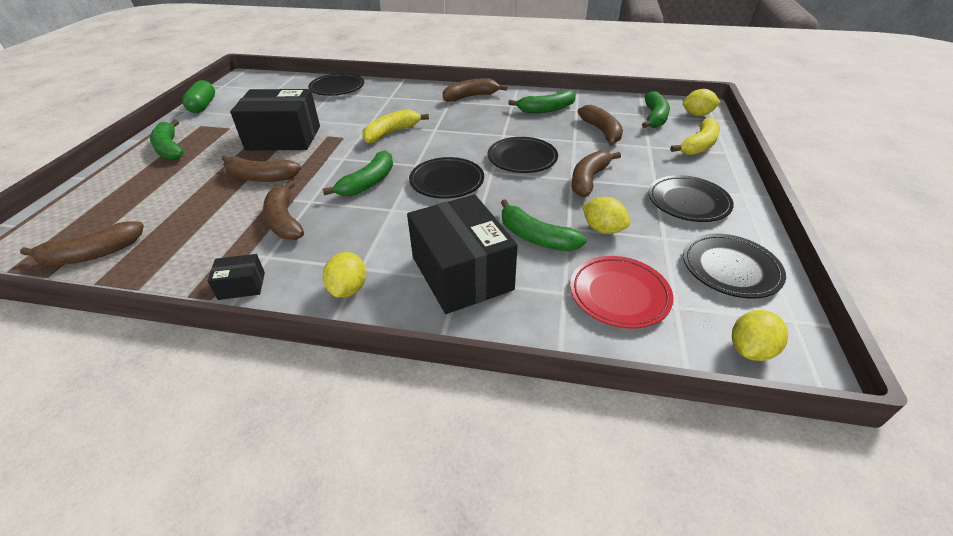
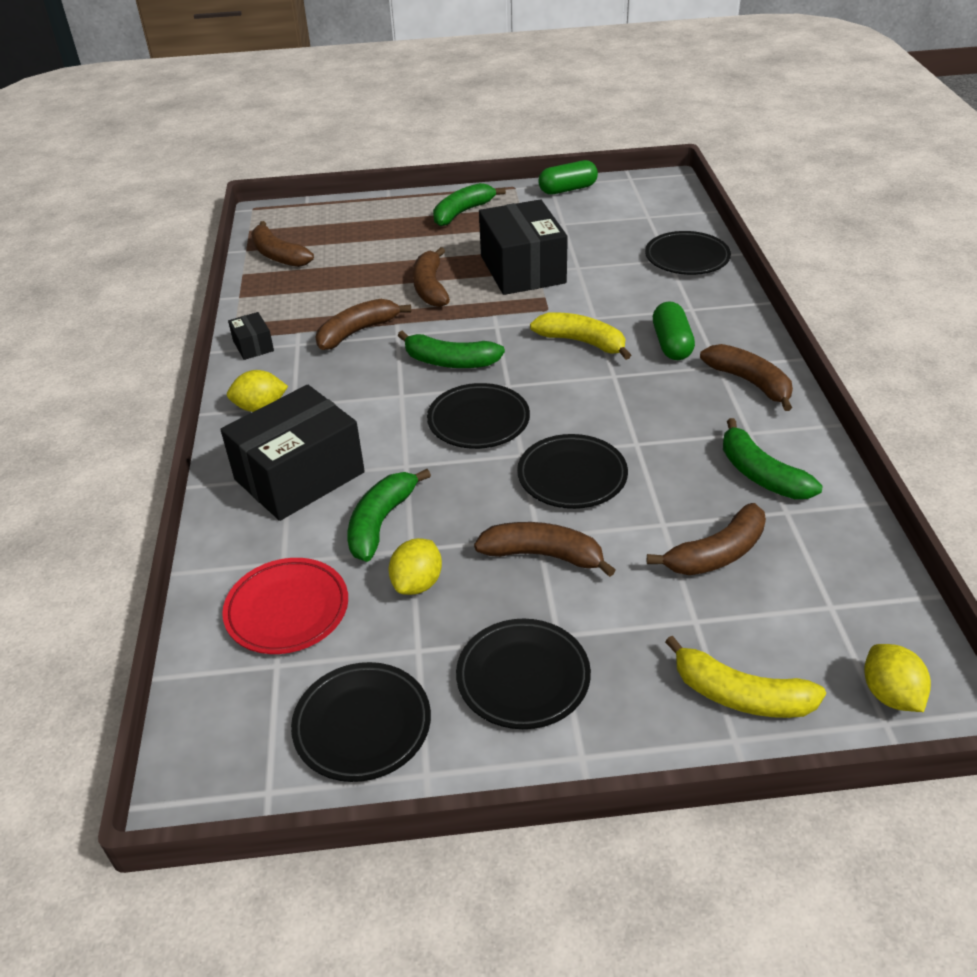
camera: 75 degrees right, 0 degrees up
green banana [642,91,670,128] -> none
yellow lemon [732,310,788,361] -> none
none -> green capsule [653,301,695,360]

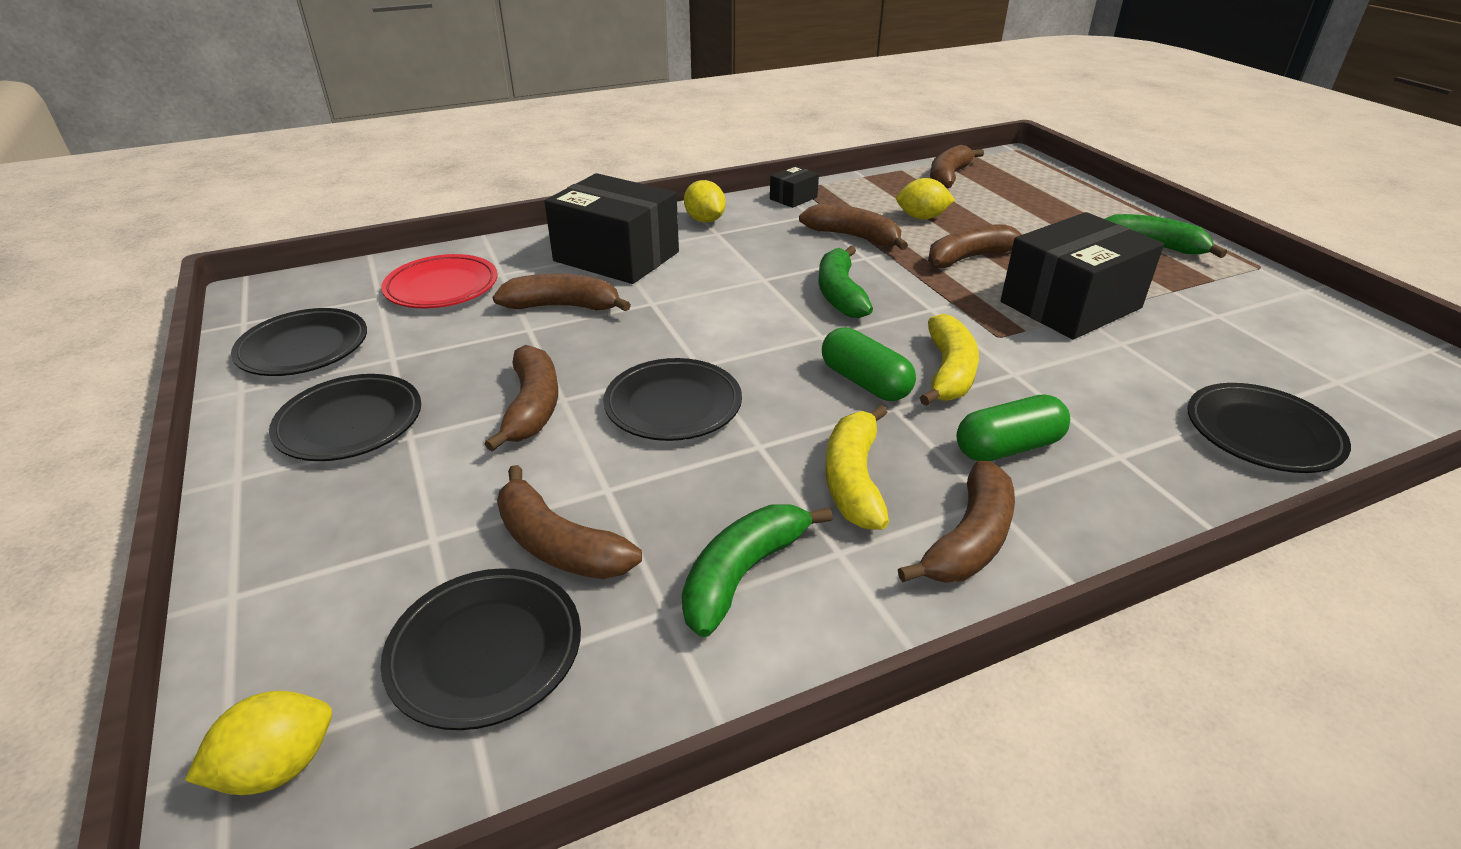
camera: 70 degrees right, 5 degrees down
green banana [347,469,431,562] -> brown banana [493,274,631,312]
yellow lemon [389,538,442,595] -> yellow lemon moved to [896,178,955,220]
black plate [427,383,530,449] -> black plate moved to [380,568,581,730]
green capsule [538,160,598,195] -> green capsule moved to [822,327,916,401]
yellow banana [665,636,826,718] -> yellow banana moved to [825,405,889,530]

